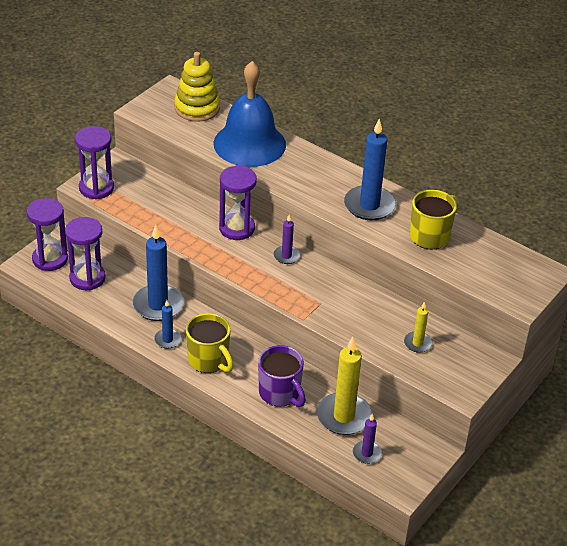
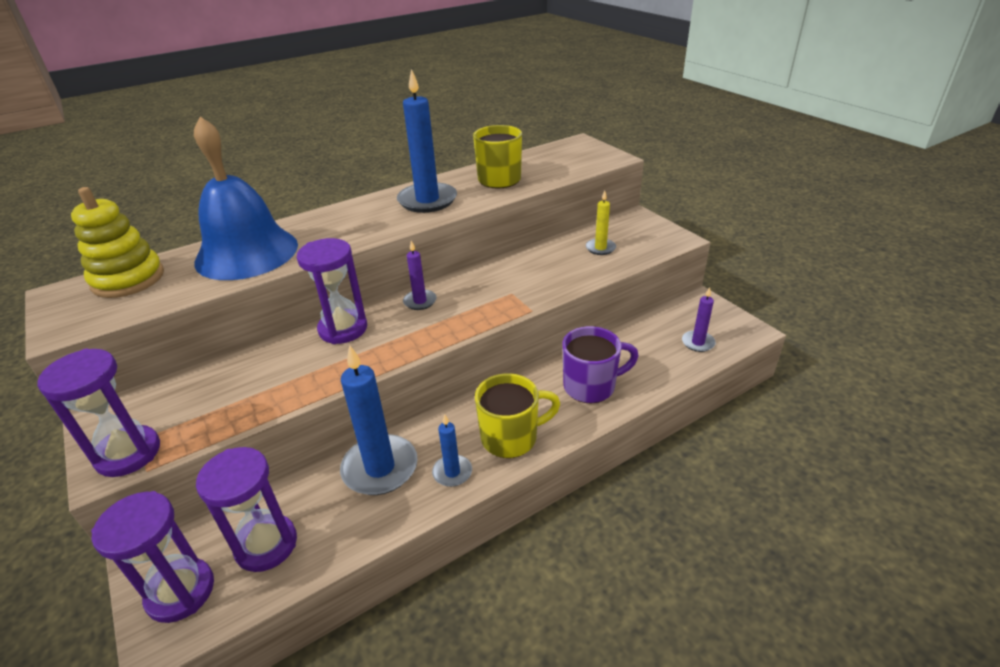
camera: 65 degrees left, 5 degrees down
yellow candle [317,336,372,435] -> none

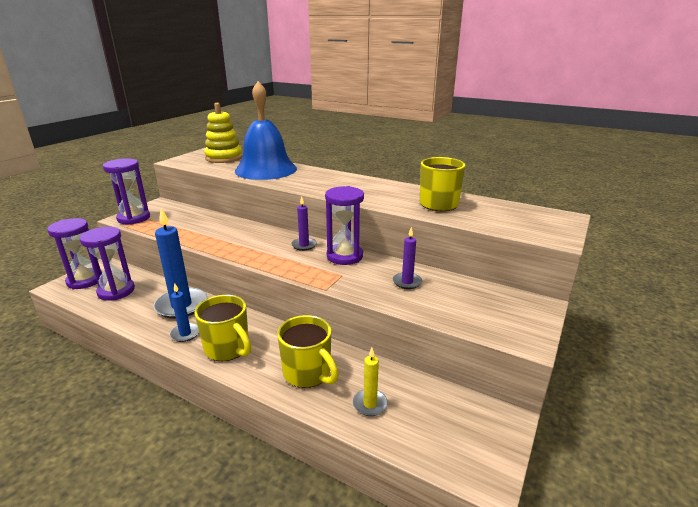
camera: 60 degrees right, 10 degrees down
purple hourglass [297,238,367,344] -> purple hourglass moved to [325,186,364,265]
blue candle [397,69,457,213] -> none
purple mug [562,326,638,403] -> yellow mug [277,315,339,388]
yellow candle [586,191,616,255] -> yellow candle moved to [353,348,388,416]
purple candle [682,287,716,352] -> purple candle moved to [393,227,422,289]

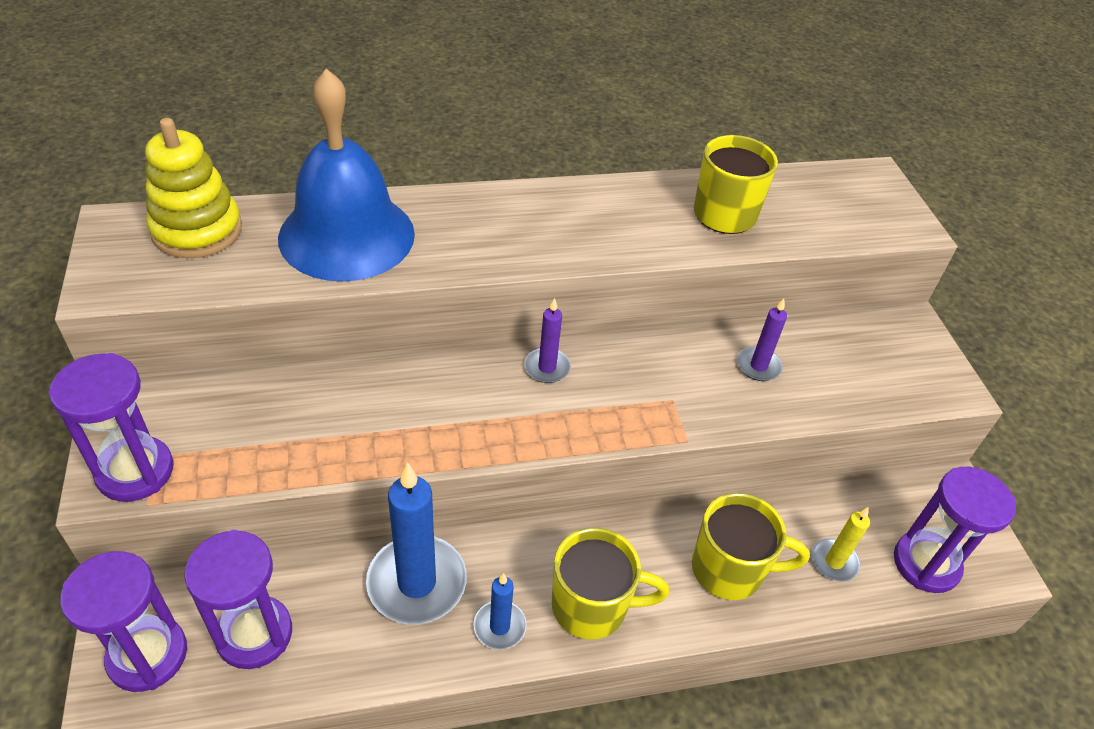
camera: 45 degrees left, 20 degrees up
purple hourglass [325,186,364,265] -> purple hourglass moved to [894,467,1016,593]

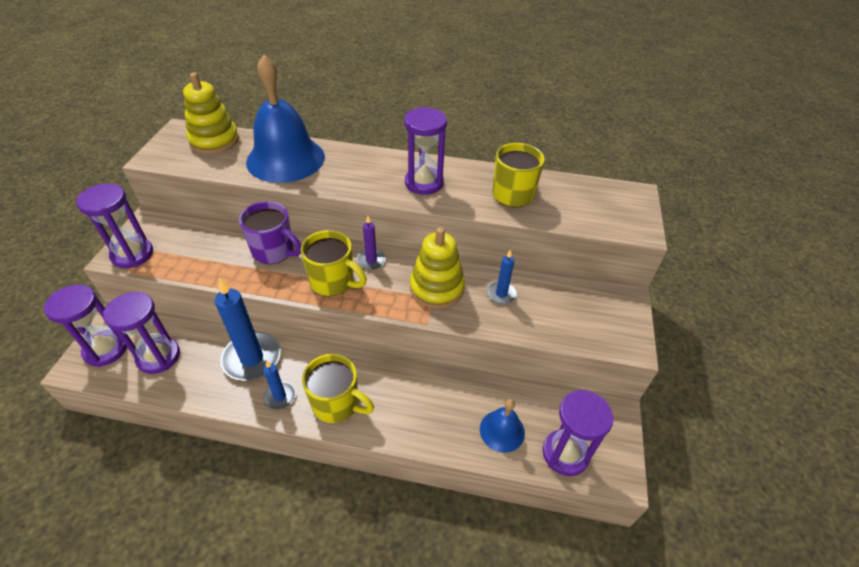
camera: 25 degrees right, 0 degrees up
yellow mug [692,493,809,600] -> yellow mug moved to [301,230,367,296]
purple candle [737,299,787,381] -> blue candle [487,250,517,304]
yellow candle [812,507,870,582] -> blue bell [480,399,525,453]
none -> purple mug [239,201,301,264]
none -> purple hourglass [404,107,447,195]
none -> yellow stacking toy [410,227,465,309]

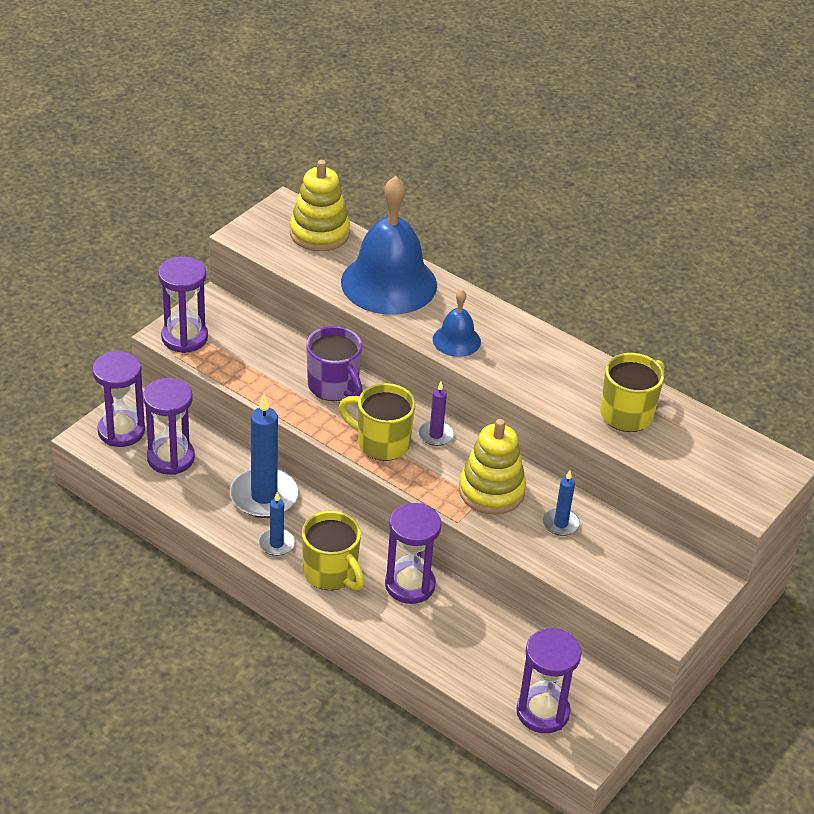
camera: 25 degrees right, 5 degrees down
yellow mug [301,230,367,296] -> yellow mug turned 150 degrees clockwise [339,383,416,461]
purple hourglass [404,107,447,195] -> purple hourglass moved to [385,503,442,604]
blue bell [480,399,525,453] -> blue bell moved to [433,290,481,357]

